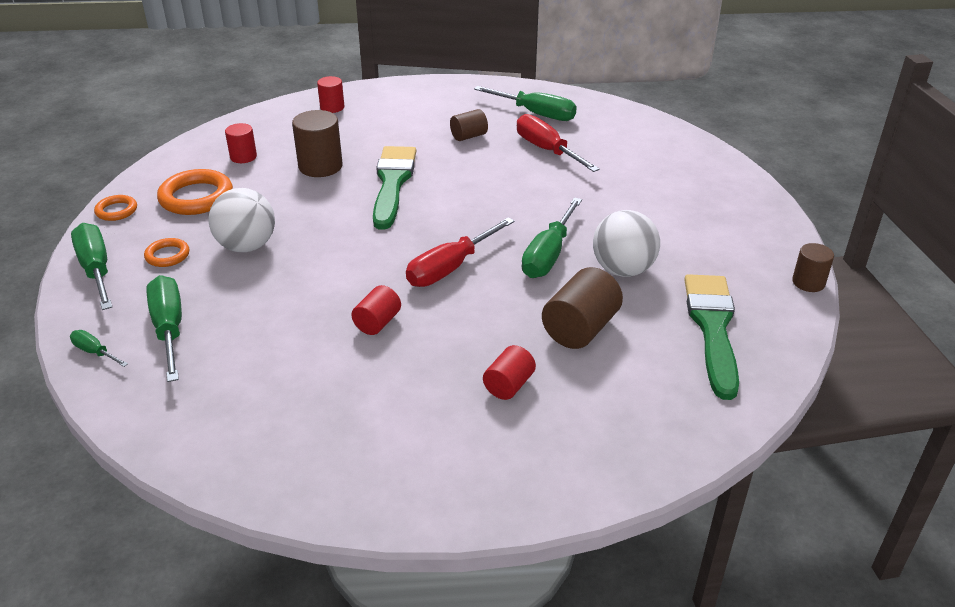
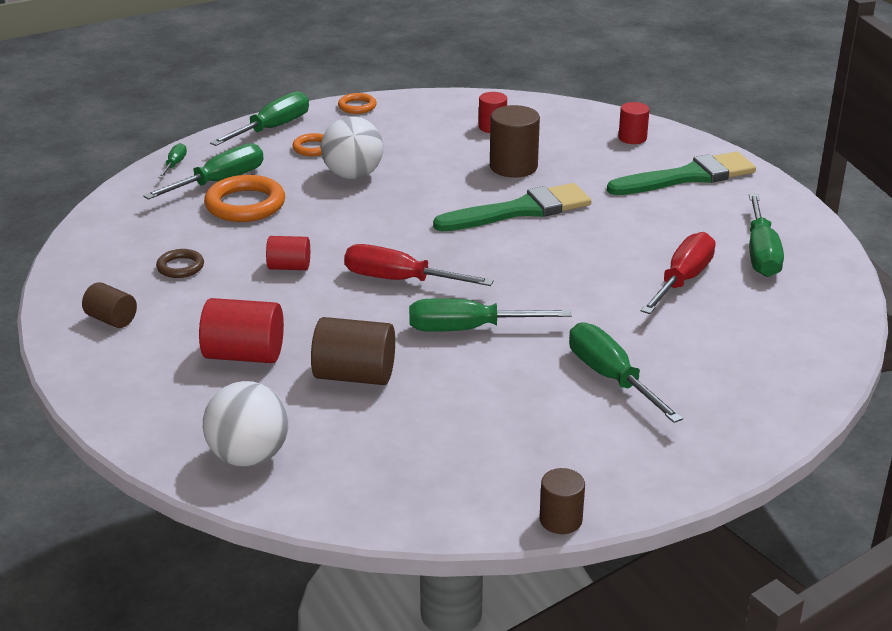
camera: 65 degrees right, 5 degrees down
orange ring [157,169,233,215] -> orange ring moved to [204,175,285,222]
brown cylinder [450,109,488,141] -> brown cylinder moved to [82,282,137,328]
red cylinder [483,345,536,400] -> red cylinder [199,298,284,363], size x1.64
white ball [593,210,660,277] -> white ball moved to [203,381,289,467]
green brush [684,274,739,400] -> green brush moved to [607,152,756,195]
none -> brown ring [156,249,204,278]
none -> green screwdriver [569,322,683,423]

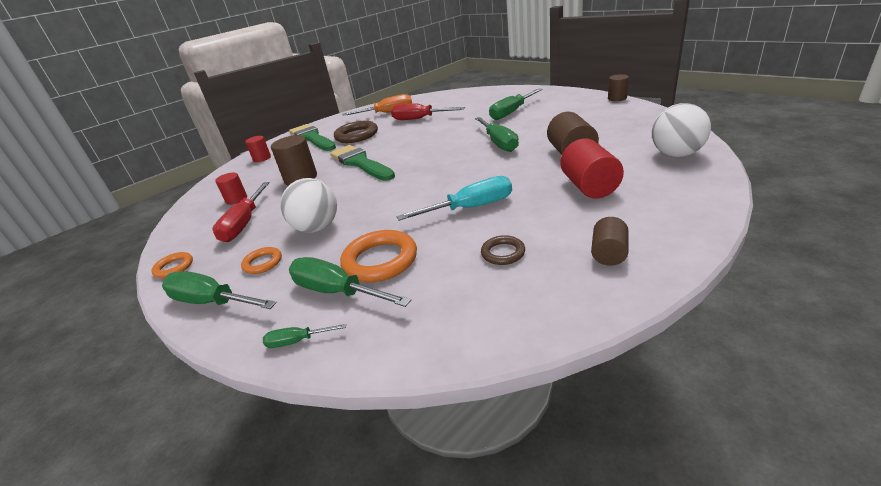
camera: 100 degrees left, 0 degrees up
red cylinder [266,236,310,270] -> turquoise screwdriver [397,176,512,221]
red screwdriver [344,244,494,286] -> red screwdriver moved to [212,182,270,242]
green screwdriver [749,194,784,277] -> orange screwdriver [342,94,412,116]
none -> brown ring [334,121,378,143]

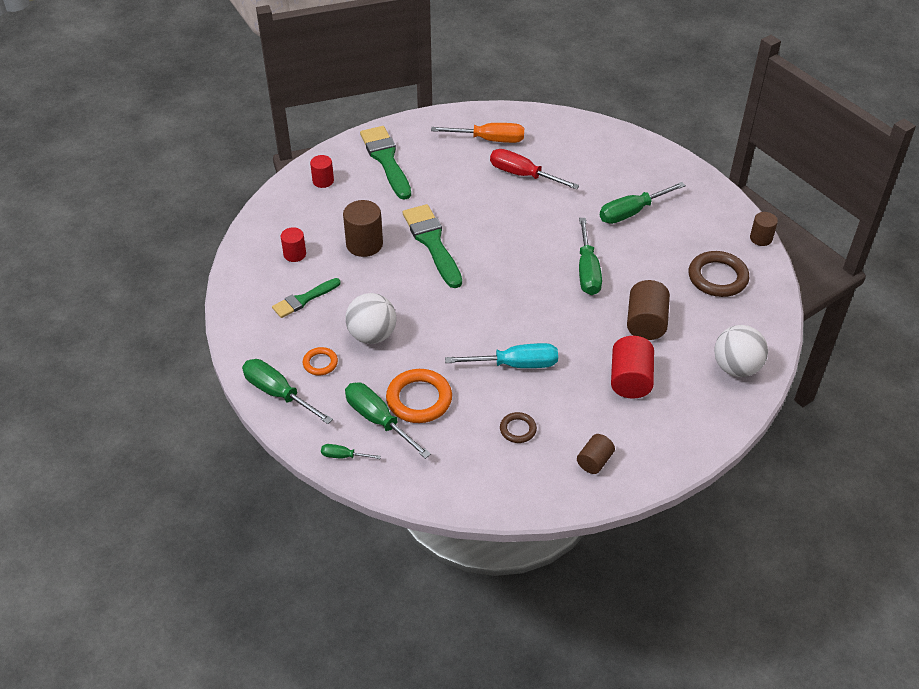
camera: 10 degrees right, 15 degrees up
orange ring [151,252,193,278] -> none
red screwdriver [212,182,270,242] -> green brush [272,278,341,318]
brown ring [334,121,378,143] -> brown ring moved to [689,251,749,297]

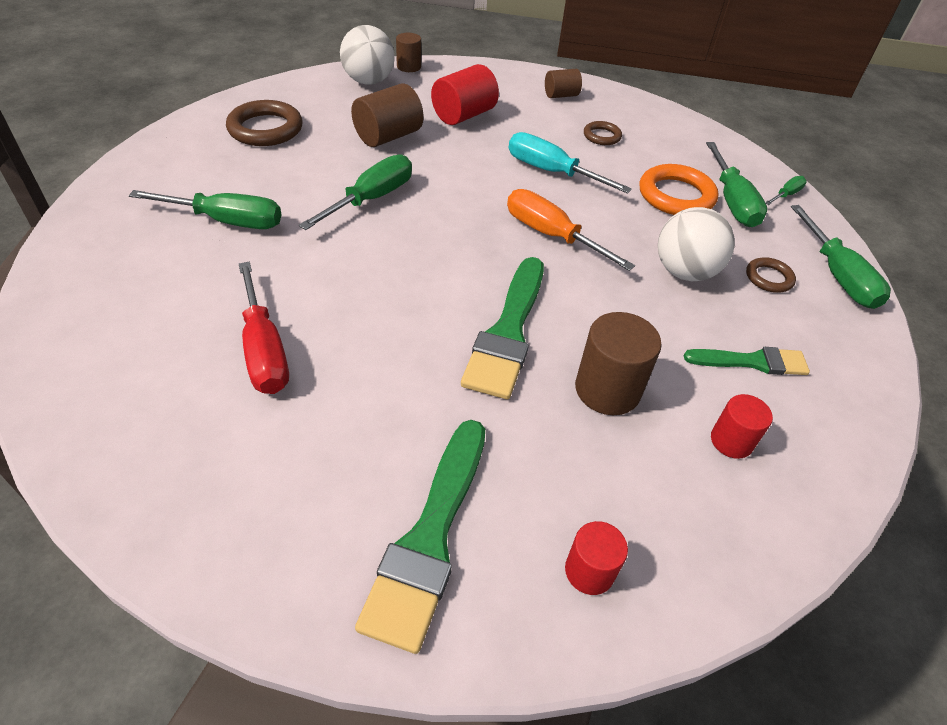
camera: 145 degrees left, 0 degrees up
orange ring [303,347,338,375] -> brown ring [746,257,796,293]
green screwdriver [321,444,381,459] -> green screwdriver turned 90 degrees counterclockwise [765,176,807,205]
orange screwdriver [431,123,524,143] -> orange screwdriver moved to [507,189,635,271]
brown cylinder [750,212,778,246] -> brown cylinder moved to [396,33,421,72]

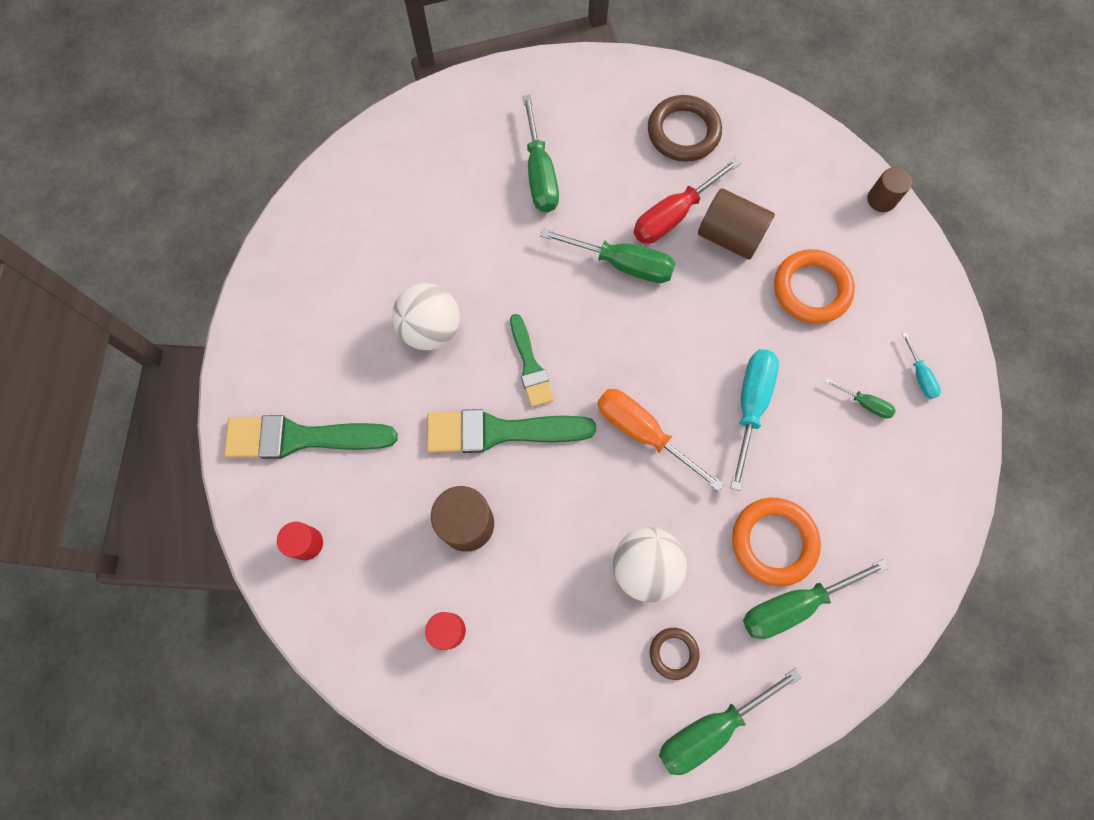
camera: 75 degrees right, 25 degrees up
red screwdriver [239,262,289,394] -> red screwdriver moved to [634,158,741,244]
white ball [340,25,395,85] -> white ball moved to [392,283,460,350]
red cylinder [431,64,499,125] -> orange ring [774,249,855,324]
orange screwdriver [507,189,635,271] -> orange screwdriver turned 75 degrees counterclockwise [597,389,724,492]
brown cylinder [545,69,582,98] -> turquoise screwdriver [902,332,941,399]
brown ring [584,121,622,145] -> none
green brush [684,347,810,375] -> green brush moved to [510,314,554,407]
green screwdriver [765,176,807,205] -> green screwdriver moved to [825,378,896,419]

